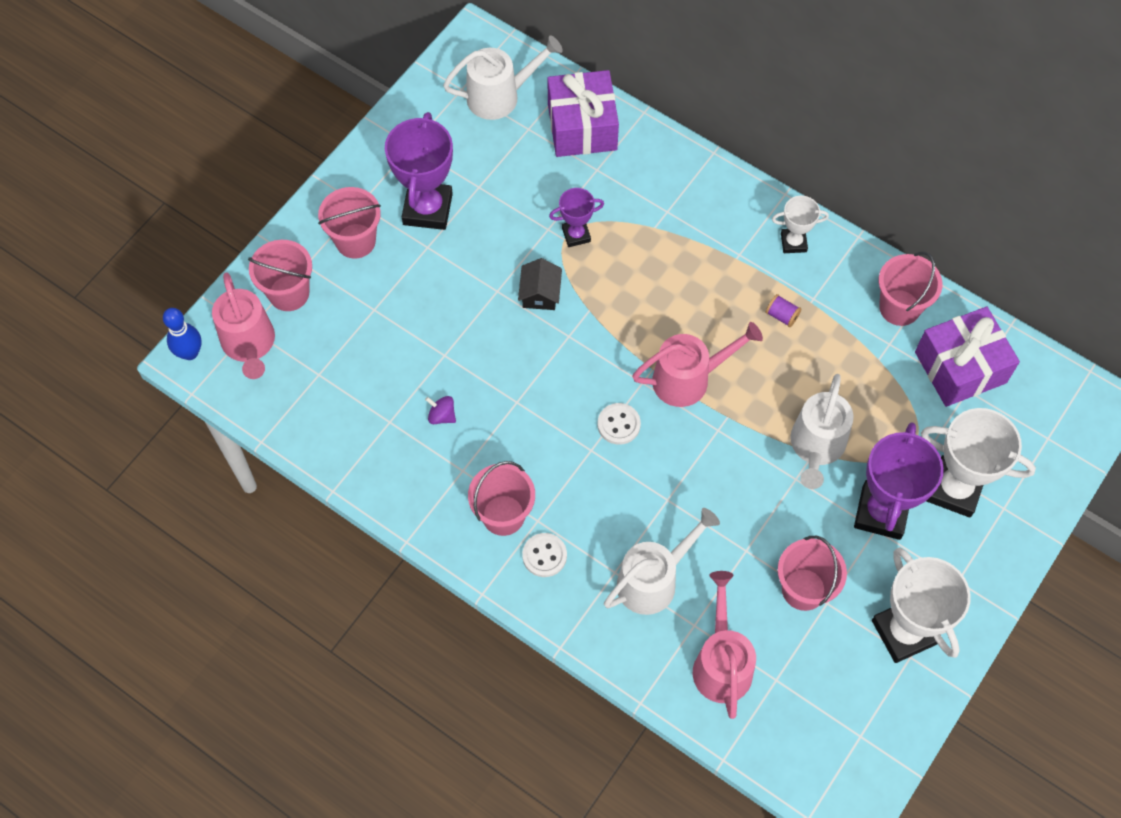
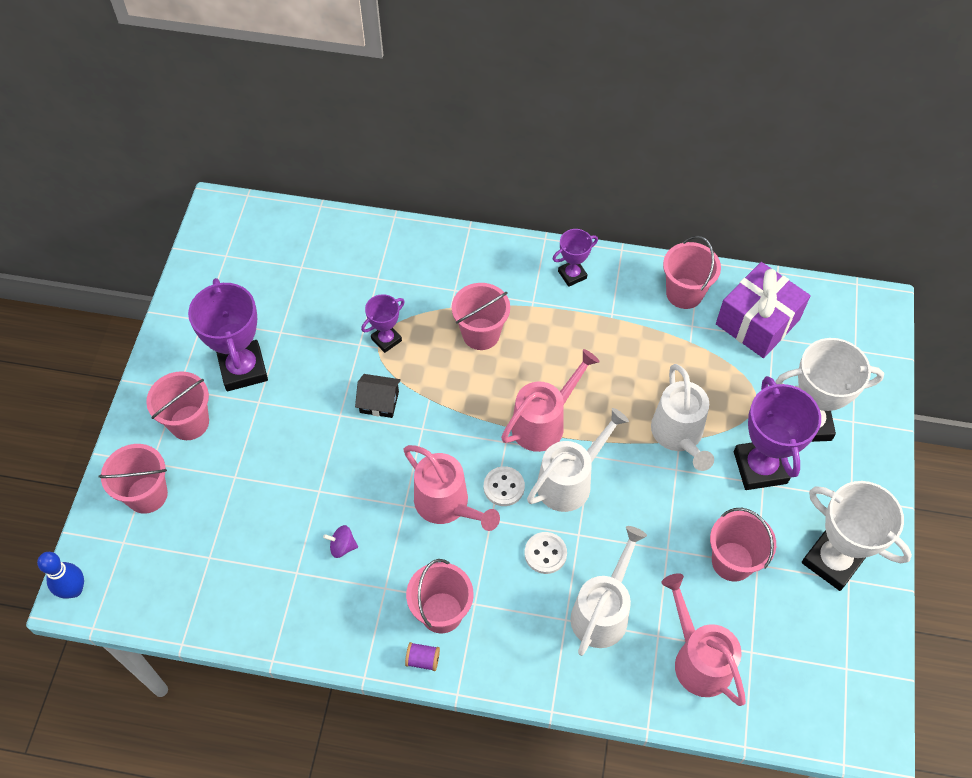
camera: 25 degrees left, 5 degrees down
pink watering can [212,272,275,379] -> pink watering can moved to [403,445,500,531]
white watering can [443,36,563,120] -> white watering can moved to [527,408,629,512]
black house [518,258,562,310] -> black house turned 60 degrees counterclockwise [355,374,401,418]
white button [522,533,567,577] -> white button moved to [525,532,567,574]
purple gift [547,70,619,157] -> none
purple spool [766,294,801,327] -> purple spool moved to [405,642,440,671]
white trophy [772,196,829,253] -> purple trophy [553,229,598,287]
none -> pink bucket [452,283,510,350]

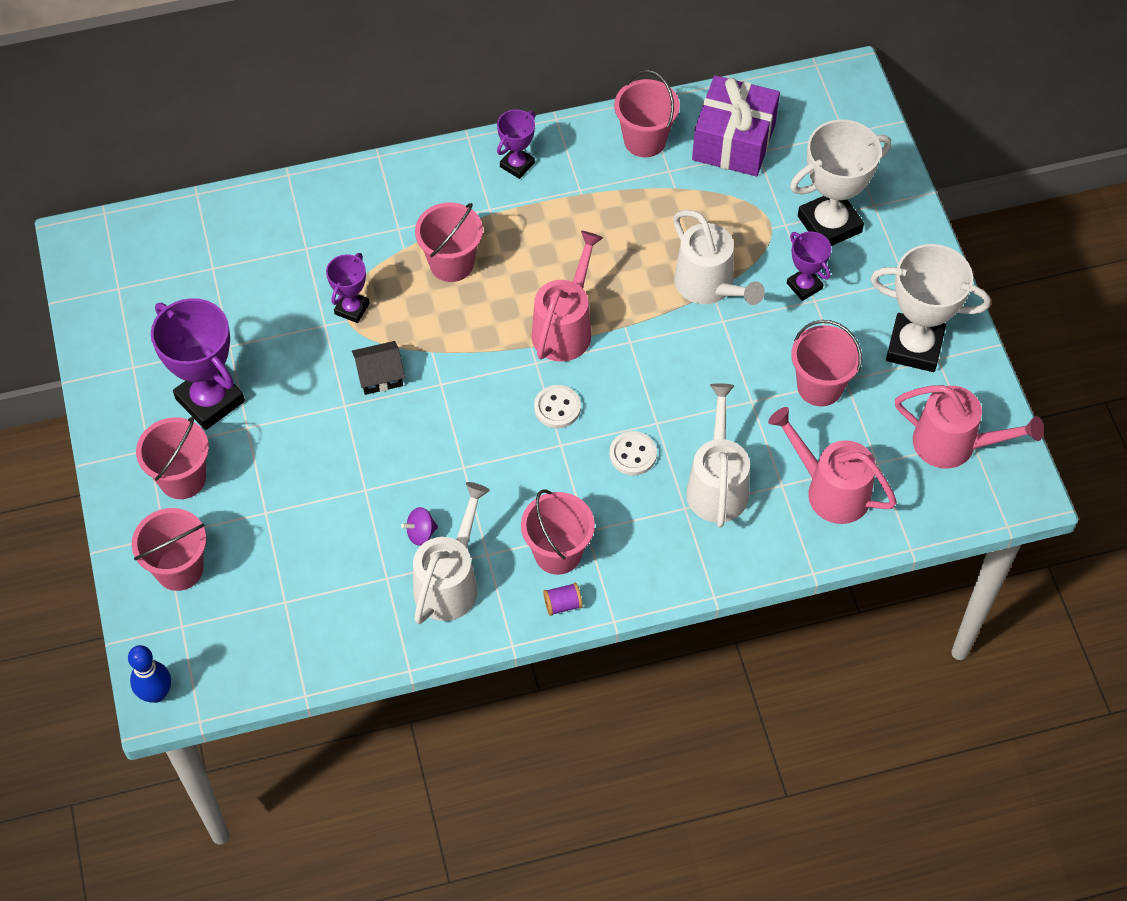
camera: 25 degrees left, 0 degrees up
pink watering can [403,445,500,531] -> pink watering can moved to [895,385,1044,469]
white watering can [527,408,629,512] -> white watering can moved to [413,482,490,624]
purple trophy [734,376,821,490] -> purple trophy [787,231,831,301], size x0.54

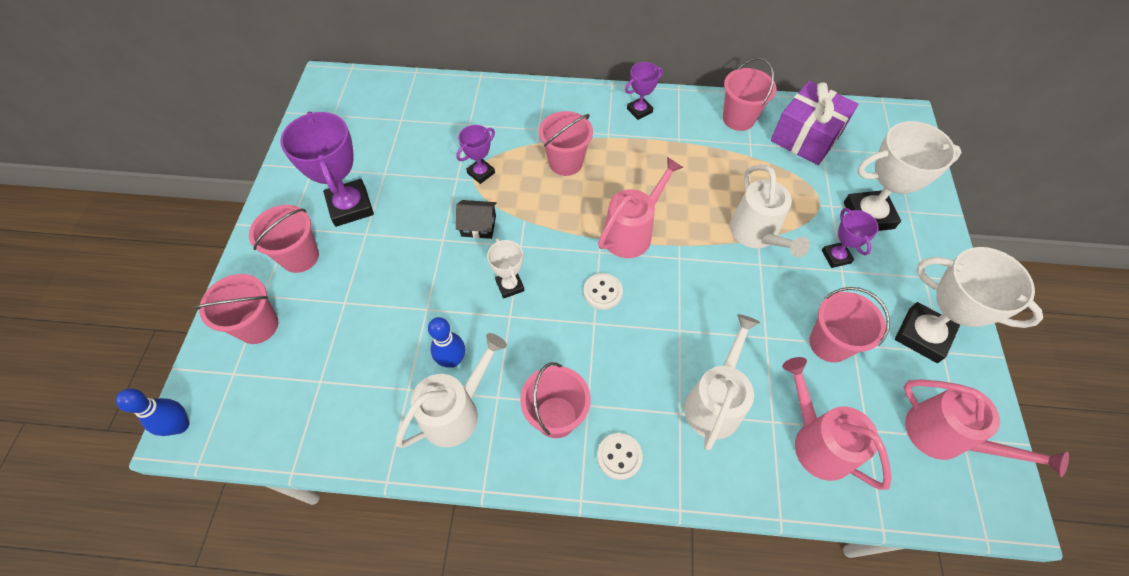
camera: 20 degrees right, 0 degrees up
purple spinning top [401,507,438,546] -> blue bowling pin [428,317,465,368]
purple spool [543,583,583,616] -> none
white button [610,431,657,475] -> white button moved to [597,433,643,480]
none -> white trophy [487,238,525,299]

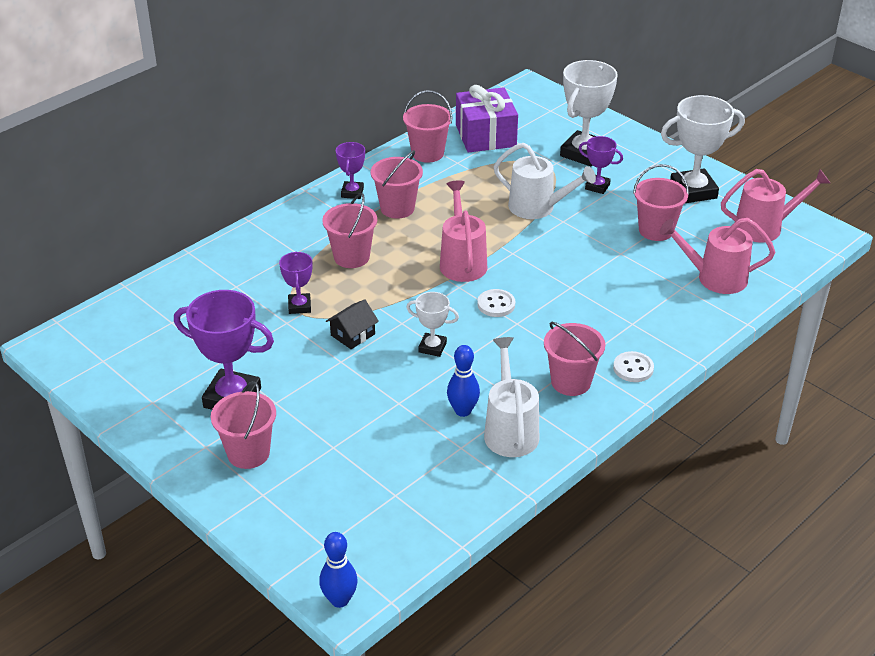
camera: 50 degrees left, 20 degrees down
pink bucket [194,274,278,344] -> pink bucket moved to [371,150,423,219]
white watering can [684,314,760,450] -> none

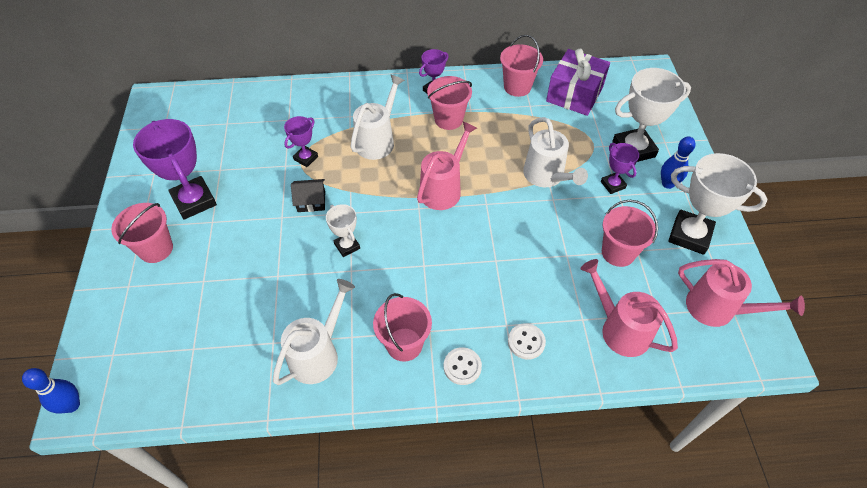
camera: 40 degrees right, 15 degrees up
pink bucket [322,193,377,268] -> white watering can [350,74,405,160]
blue bowling pin [447,345,480,417] -> blue bowling pin moved to [661,136,695,189]
white button [477,289,515,317] -> white button moved to [508,323,546,360]

